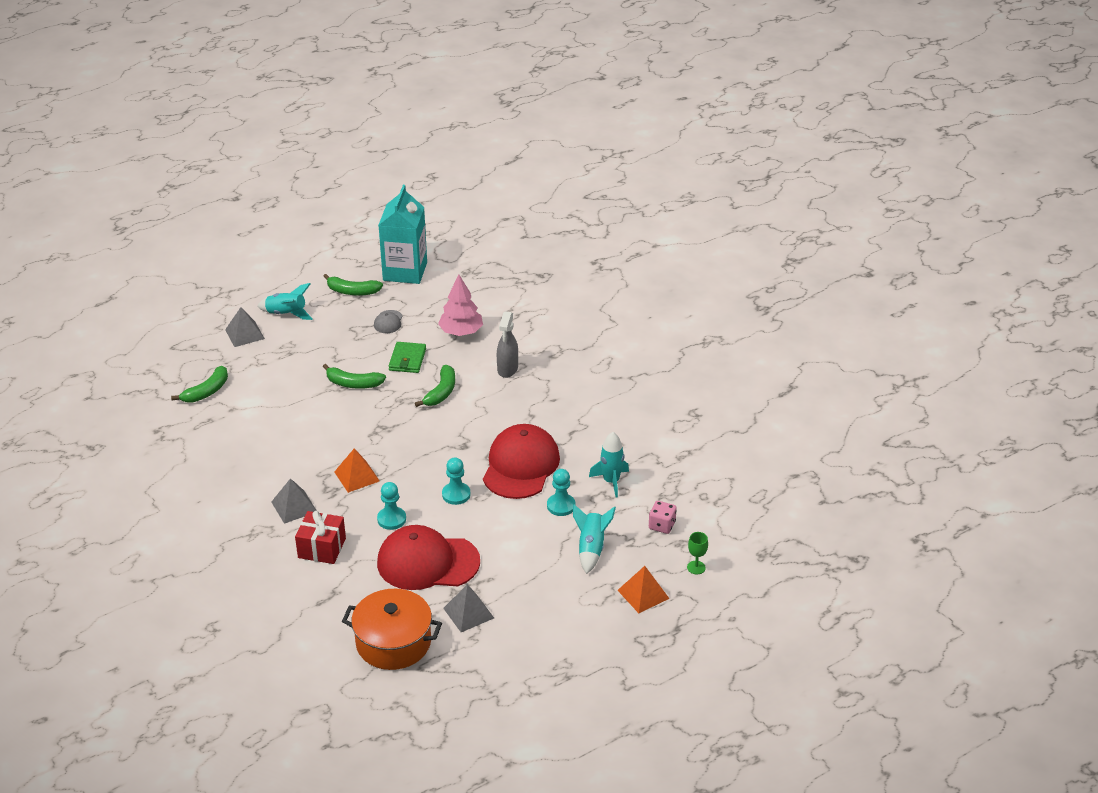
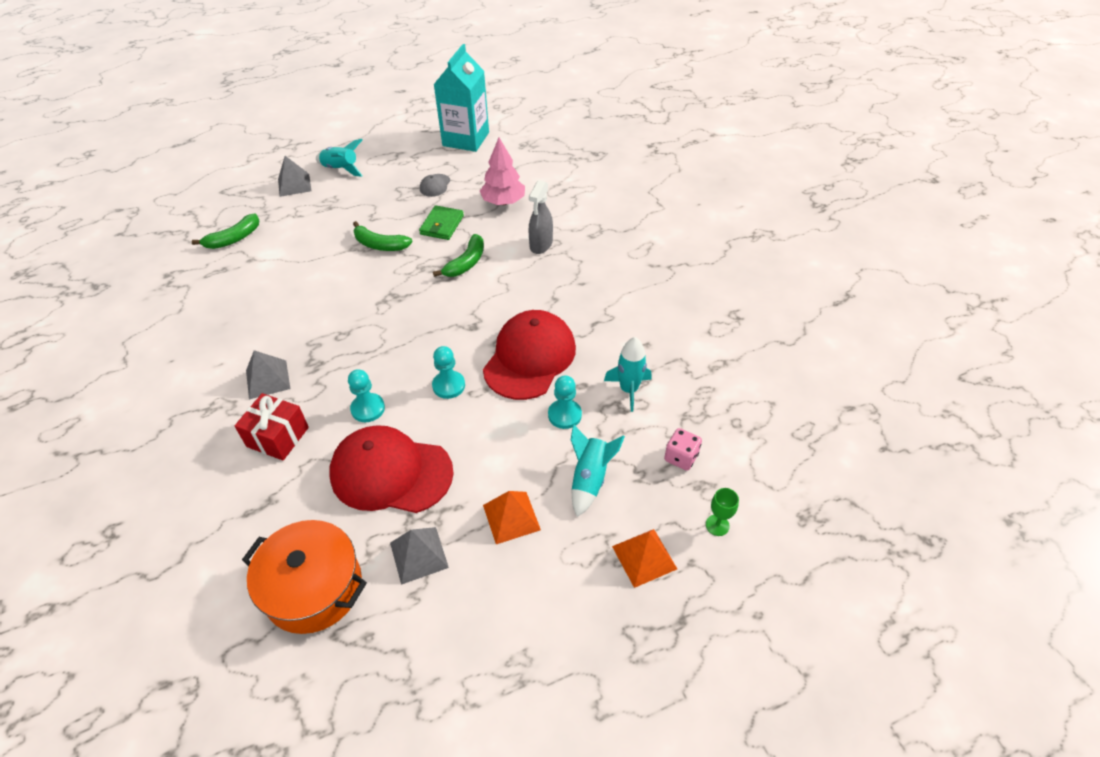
camera: 10 degrees right, 10 degrees up
green banana [323,274,383,296] -> none
orange pyramid [334,448,380,493] -> orange pyramid moved to [483,491,541,544]

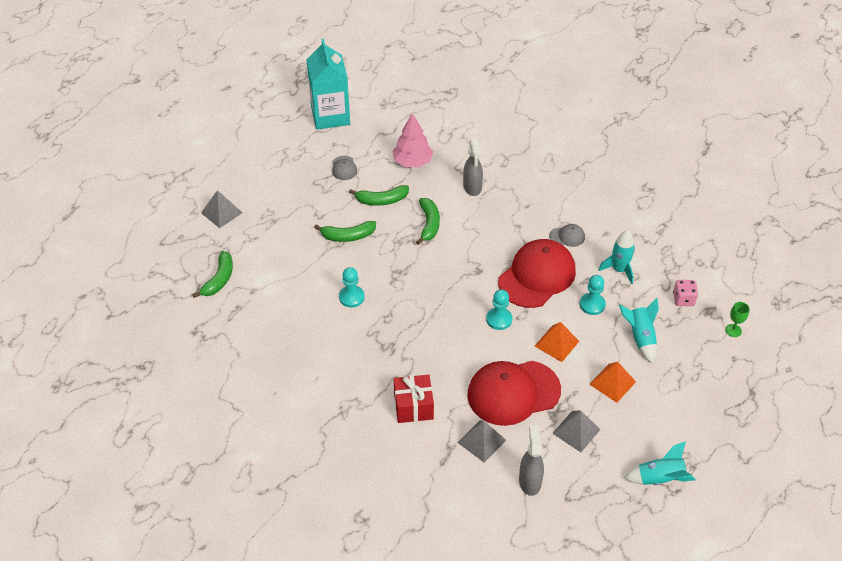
camera: 30 degrees left, 0 degrees up
orange pot [242,520,367,634] -> grey spray bottle [519,425,544,496]
grey pyramid [246,350,290,399] -> grey pyramid moved to [457,420,506,463]
turquoise rocket [316,139,363,177] -> turquoise rocket moved to [623,441,696,485]
turquoise pawn [348,369,385,422] -> turquoise pawn moved to [339,267,365,307]
green wallet [419,205,464,240] -> green banana [349,185,409,206]
red cap [483,310,576,400] -> red cap turned 45 degrees clockwise [498,239,576,308]
orange pyramid [612,529,677,588] -> orange pyramid moved to [535,322,579,362]
none -> grey cap [549,224,585,247]

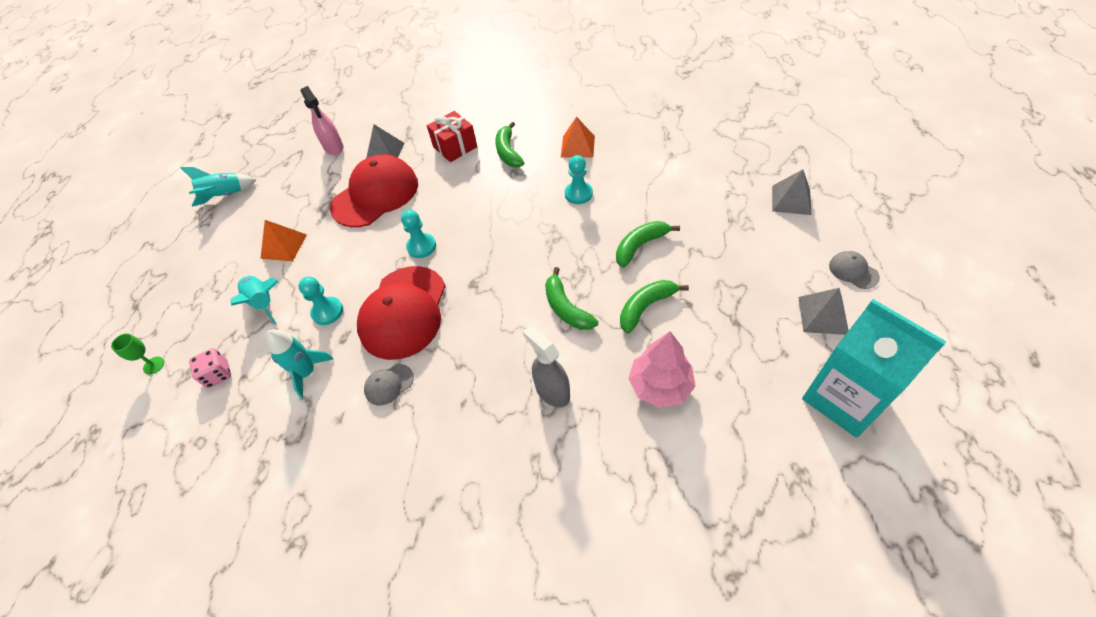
camera: 155 degrees right, 5 degrees up
green banana [192,251,233,298] -> green banana moved to [495,122,524,167]
grey cap [332,156,357,180] -> grey cap moved to [829,251,880,289]
grey spray bottle [519,425,544,496] -> pink spray bottle [301,86,344,155]
orange pyramid [535,322,579,362] -> orange pyramid moved to [561,117,595,158]
grey pyramid [552,410,601,452] -> grey pyramid moved to [798,288,849,335]

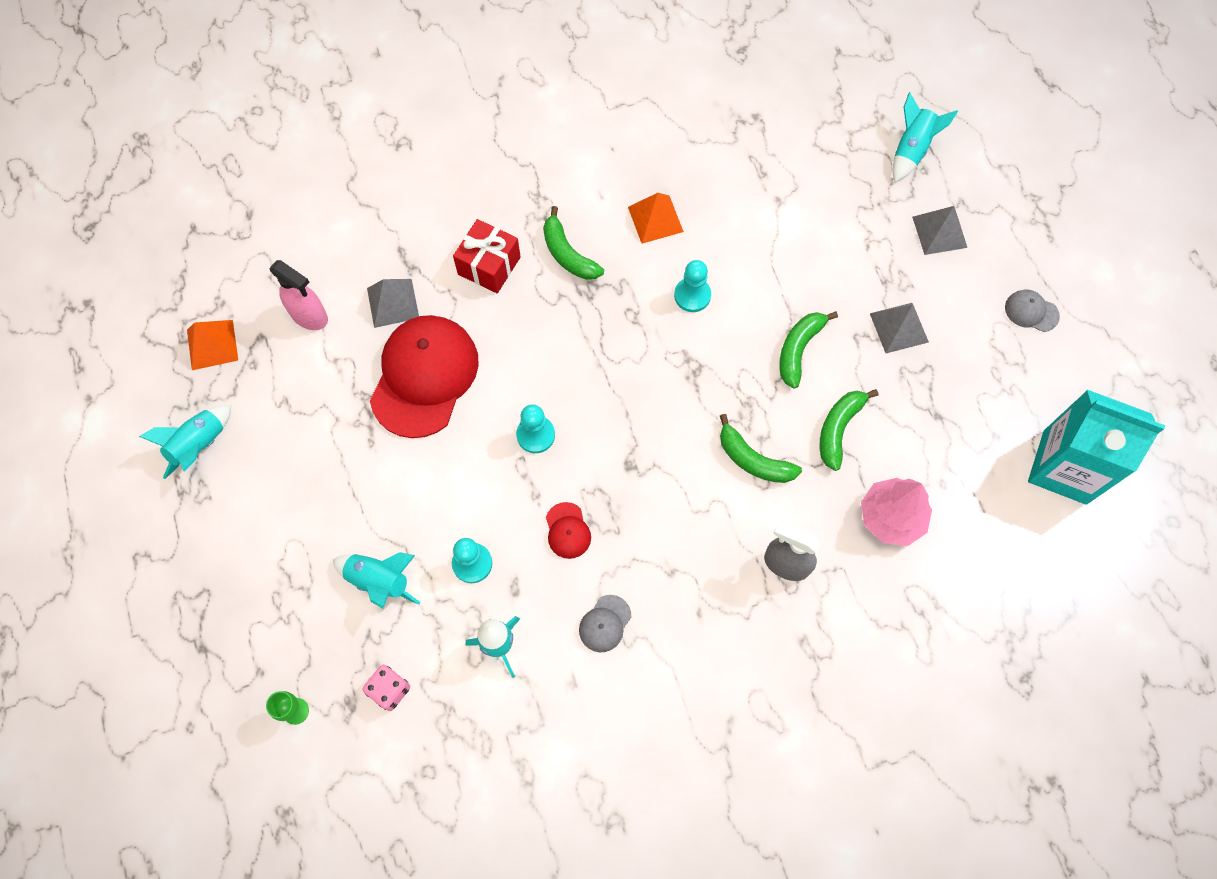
camera: 30 degrees left, 15 degrees up
orange pyramid [260,220,307,261] -> orange pyramid moved to [187,320,238,370]
red cap [357,266,446,360] -> red cap [546,502,591,559], size x0.42
grey pyramid [798,288,849,335] -> grey pyramid moved to [870,303,929,353]
none -> turquoise rocket [893,92,958,182]

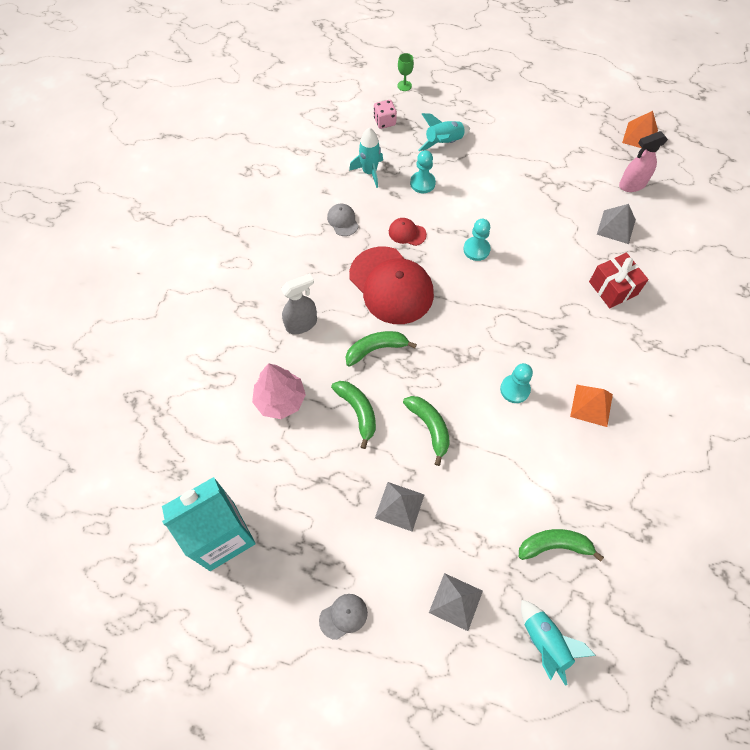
camera: 125 degrees right, 5 degrees down
turquoise rocket [139,405,231,479] -> none
red cap [370,315,479,438] -> red cap moved to [349,246,434,324]
green banana [543,206,604,280] -> green banana moved to [519,529,604,562]

